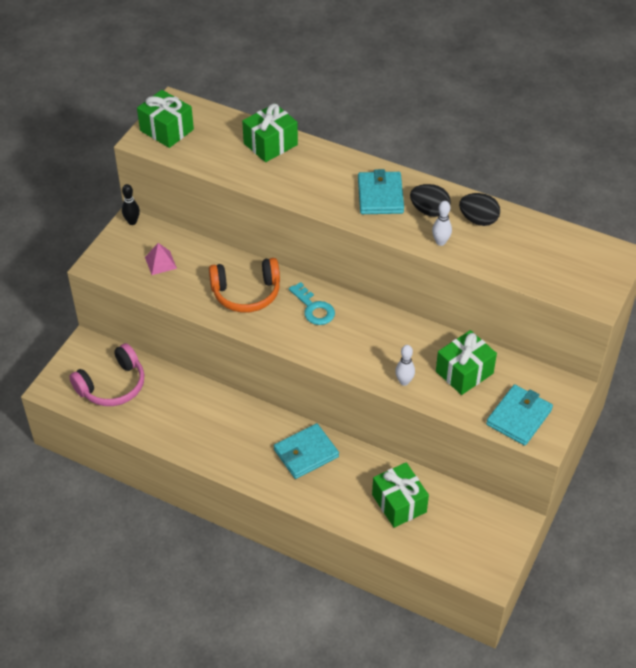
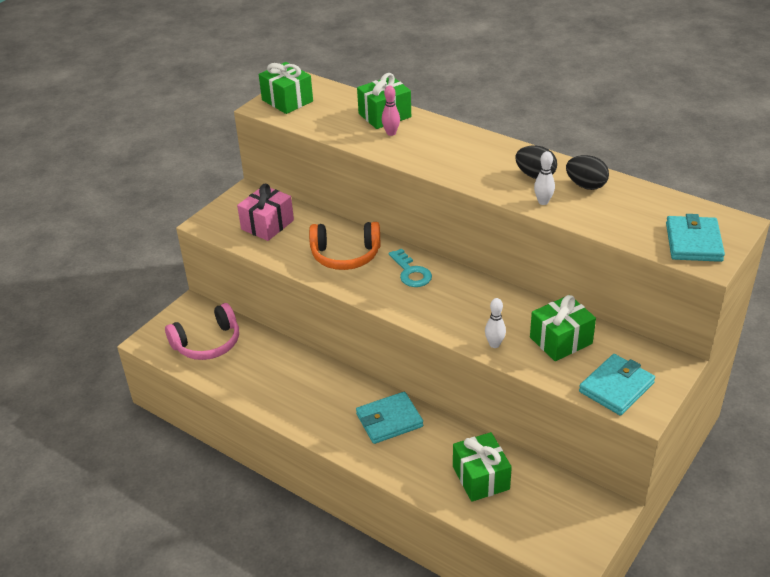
camera: 10 degrees right, 10 degrees down
black bowling pin [122,184,140,225] -> none
pink pyramid [145,243,177,275] -> pink gift [237,184,294,241]
turquoise wallet [358,169,404,214] -> turquoise wallet moved to [666,214,725,262]
none -> pink bowling pin [382,85,400,136]

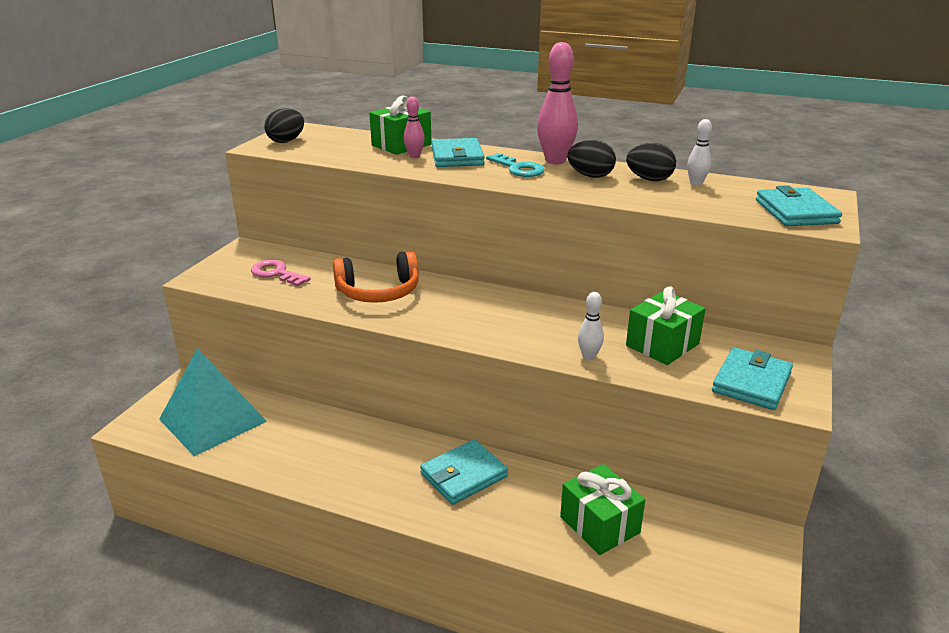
camera: 15 degrees left, 10 degrees down
pink headphones [165,303,239,360] -> turquoise pyramid [159,348,267,456]
pink gift [237,184,294,241] -> pink key [251,260,311,286]
green gift [259,62,313,114] -> black egg [264,108,304,143]
turquoise key [389,248,432,287] -> turquoise key moved to [486,153,545,177]
white bowling pin [534,151,555,205] -> white bowling pin moved to [687,119,712,186]
none -> turquoise wallet [432,138,485,167]
none -> pink bowling pin [537,42,578,164]

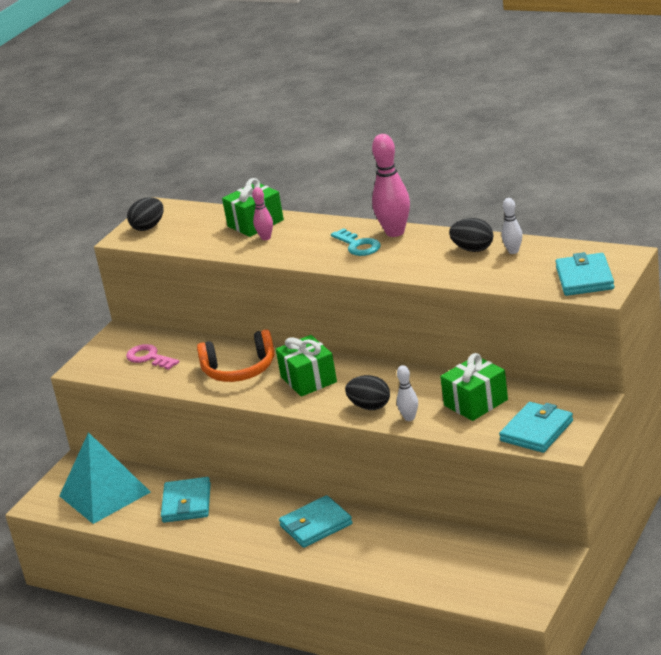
camera: 10 degrees right, 0 degrees up
turquoise wallet [432,138,485,167] -> turquoise wallet moved to [161,477,211,523]
green gift [560,464,645,555] -> green gift moved to [276,335,337,397]
black egg [567,140,616,178] -> black egg moved to [345,375,390,410]

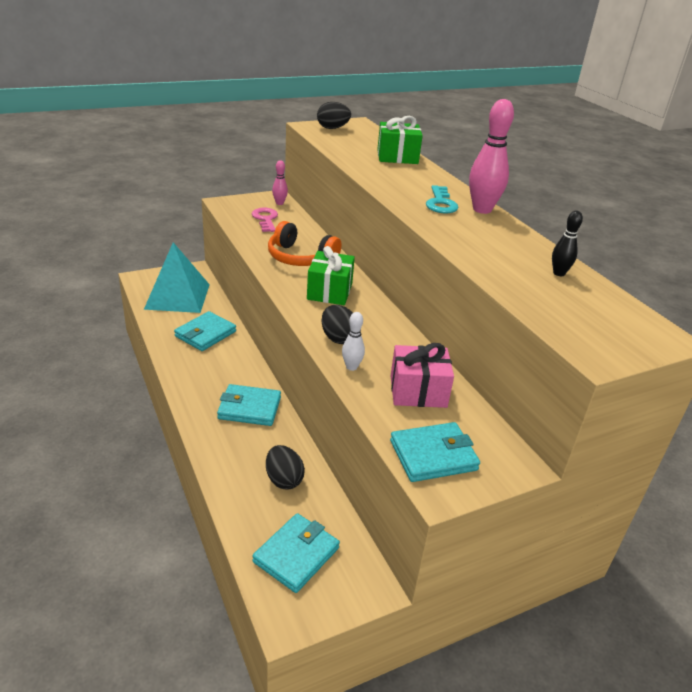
camera: 30 degrees right, 5 degrees up
pink bowling pin [252,187,273,240] -> pink bowling pin moved to [272,160,288,205]
green gift [440,353,508,421] -> pink gift [391,343,454,408]
black egg [449,218,493,252] -> black egg moved to [266,445,305,489]
white bowling pin [502,198,523,254] -> black bowling pin [552,211,583,276]
turquoise wallet [555,252,614,296] -> turquoise wallet moved to [253,513,340,593]

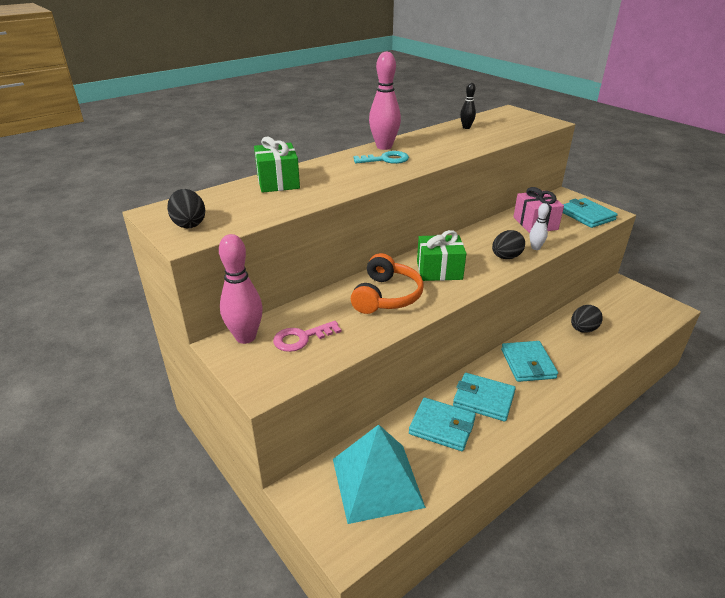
camera: 100 degrees left, 0 degrees up
turquoise wallet [253,513,340,593] -> turquoise wallet moved to [453,373,516,422]
pink bowling pin [272,160,288,205] -> pink bowling pin [219,234,263,344], size x1.88

